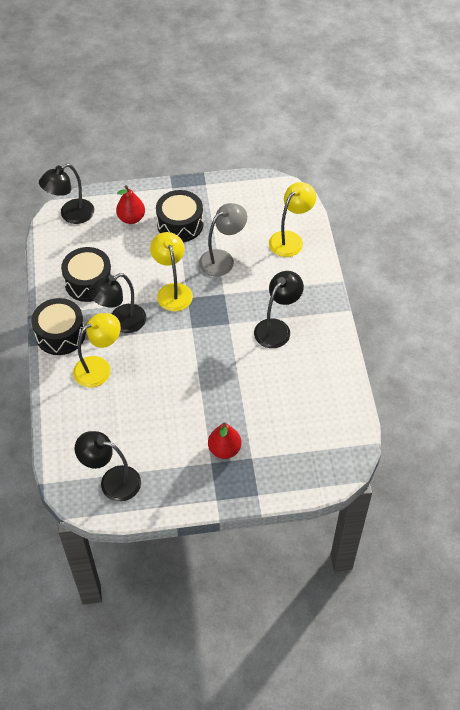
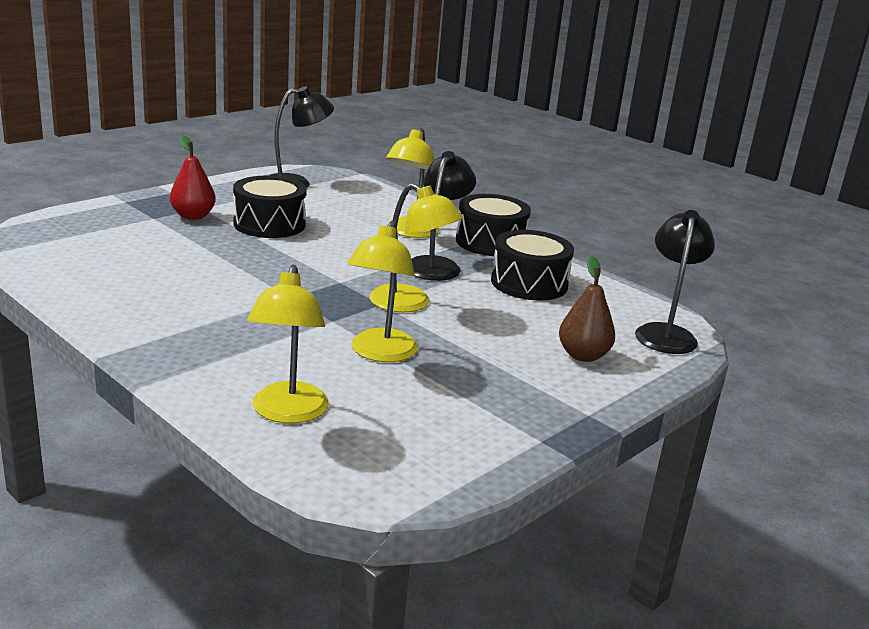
camera: 140 degrees right, 30 degrees down
red pear [116,185,145,224] -> brown pear [559,256,615,362]
black drum [156,190,203,242] -> black drum moved to [233,176,307,238]
grey lamp [199,203,247,276] -> yellow lamp [347,221,418,362]
black lamp [254,271,304,348] -> none

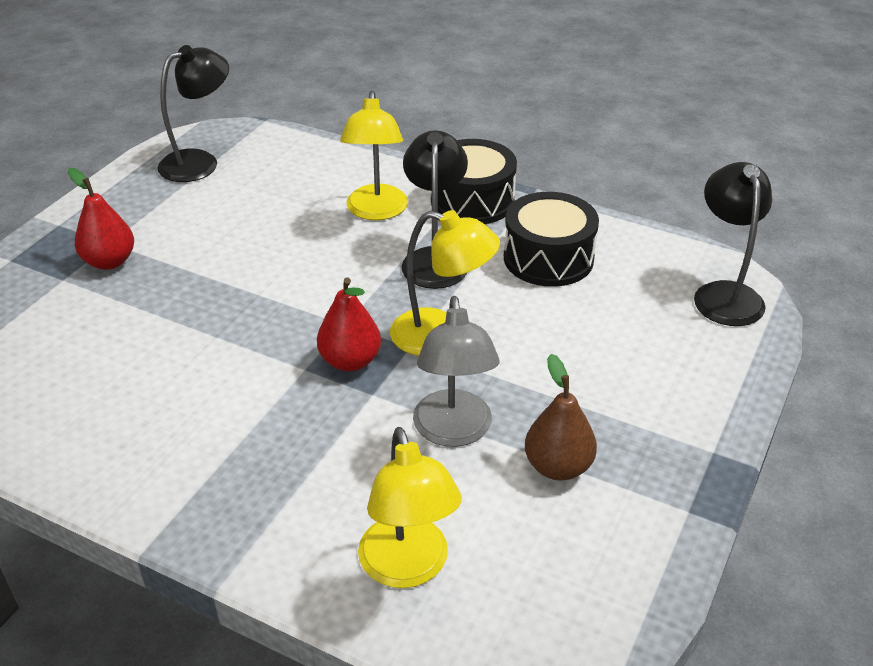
camera: 15 degrees left, 15 degrees up
black drum [233,176,307,238] -> none
yellow lamp [347,221,418,362] -> grey lamp [413,296,499,447]
brown pear [559,256,615,362] -> brown pear moved to [525,354,597,481]
none -> red pear [317,277,381,371]

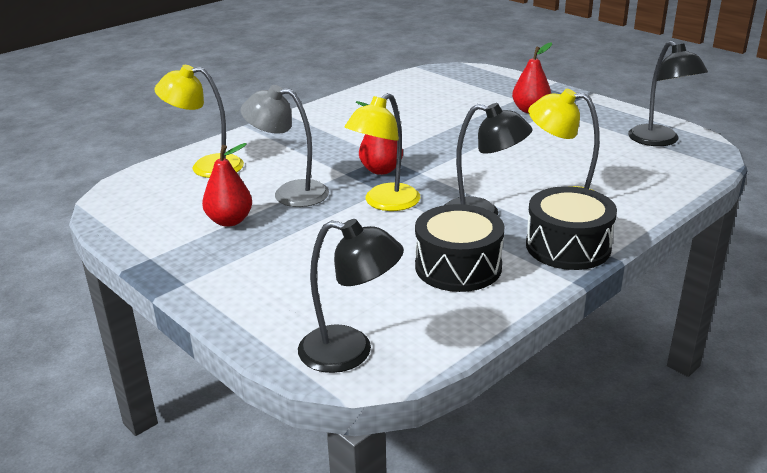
camera: 110 degrees right, 10 degrees down
brown pear [525,354,597,481] -> red pear [202,143,252,227]

